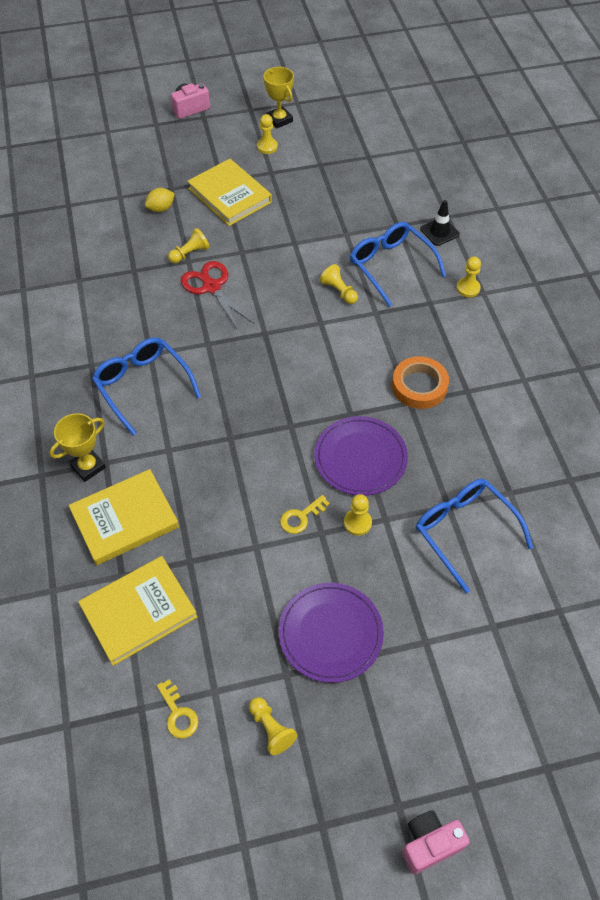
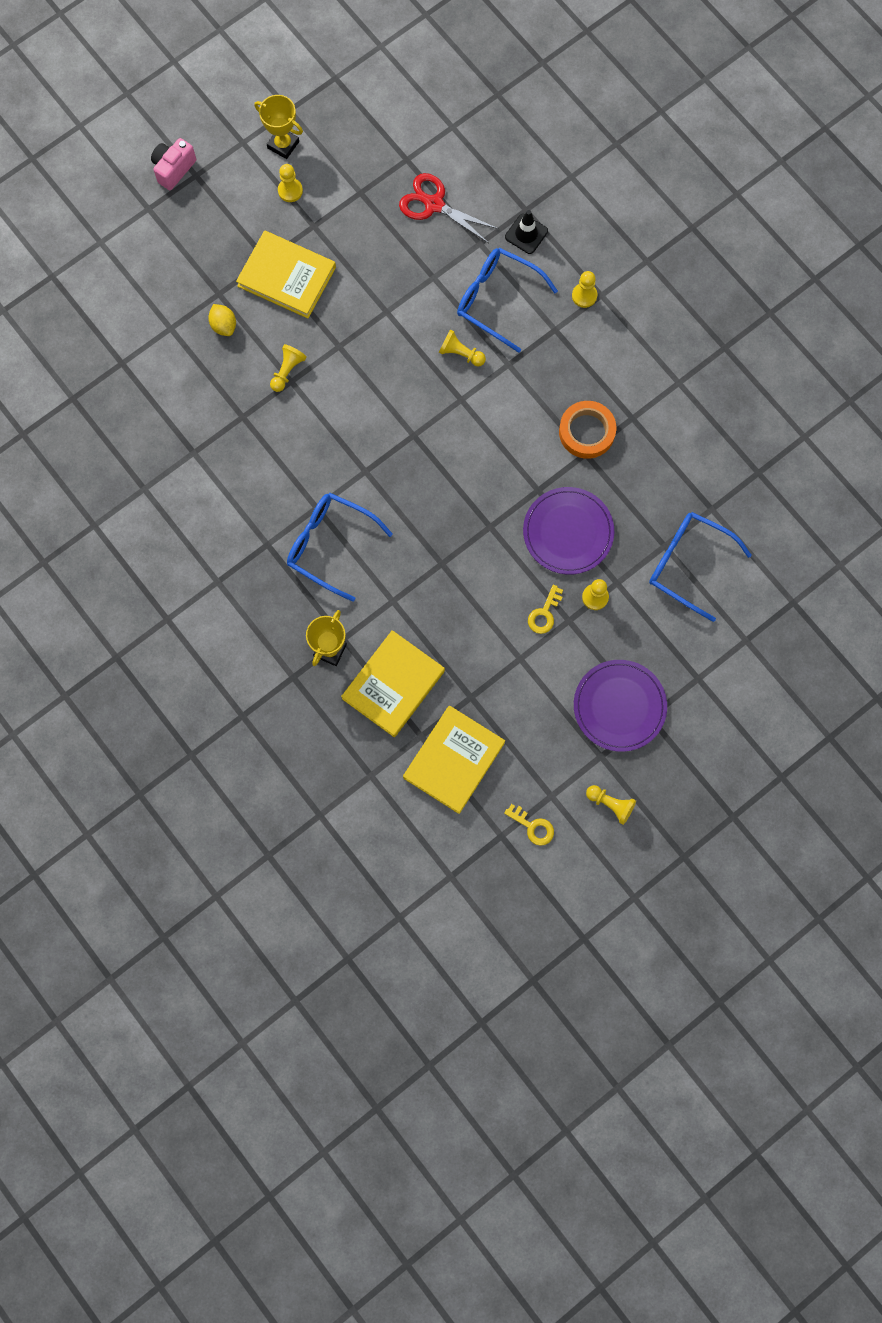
camera: 25 degrees left, 20 degrees up
yellow lemon [145,188,175,212] -> yellow lemon turned 60 degrees counterclockwise [208,304,236,336]
red scissors [180,261,255,331] -> red scissors moved to [399,173,499,243]
pink camera [402,810,470,874] -> none

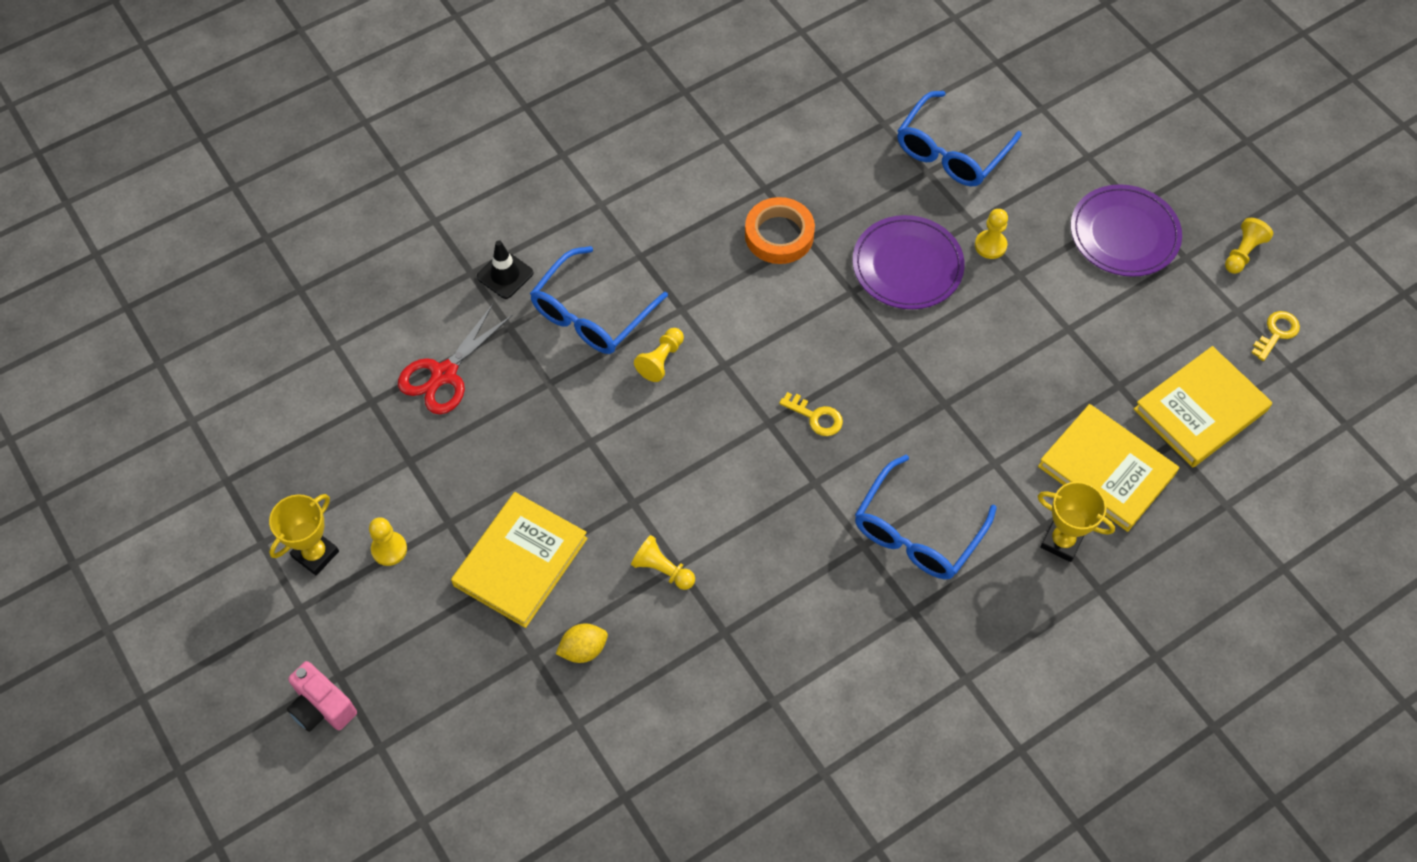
camera: 85 degrees left, 15 degrees down
yellow book [403,706,505,814] -> yellow book turned 75 degrees counterclockwise [1134,346,1272,468]
yellow key [528,585,563,634] -> yellow key moved to [779,392,843,436]
yellow pawn [572,271,597,308] -> none

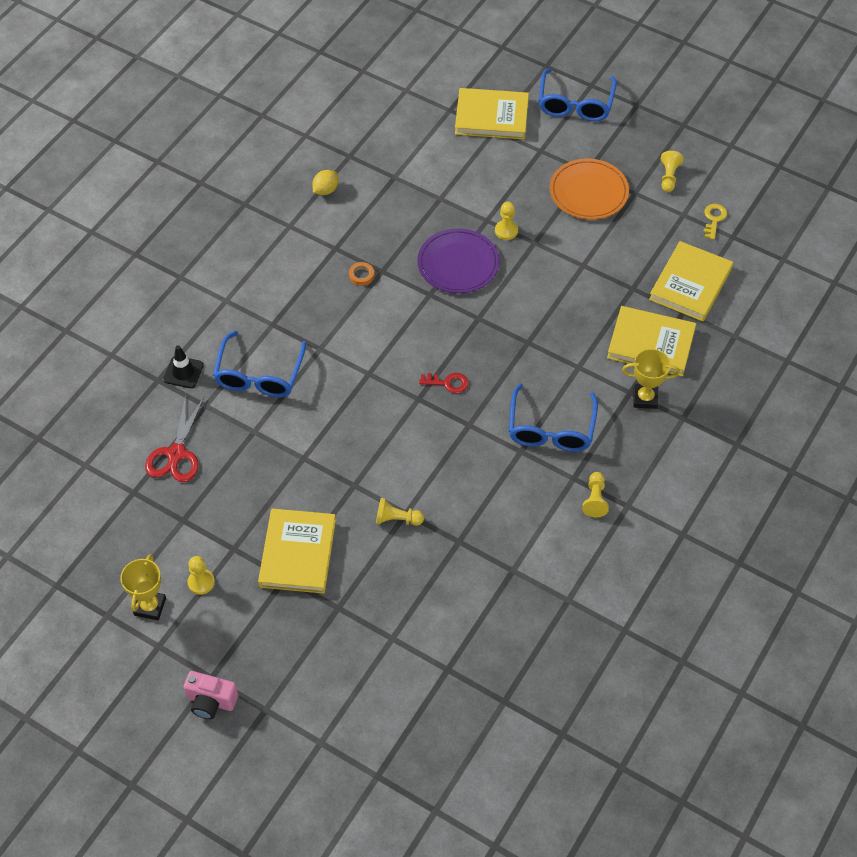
camera: 25 degrees left, 5 degrees down
yellow lemon [556,624,608,663] -> yellow lemon moved to [312,170,338,195]
yellow pawn [634,328,684,382] -> yellow pawn moved to [582,472,609,517]
orange tape [745,197,815,264] -> orange tape [349,262,374,286], size x0.49
yellow key [779,392,843,436] -> red key [419,373,469,393]
blue glasses [897,91,1022,186] -> blue glasses moved to [539,68,617,121]
purple plate [1071,184,1182,277] -> orange plate [550,159,629,220]
none -> yellow book [455,88,529,140]

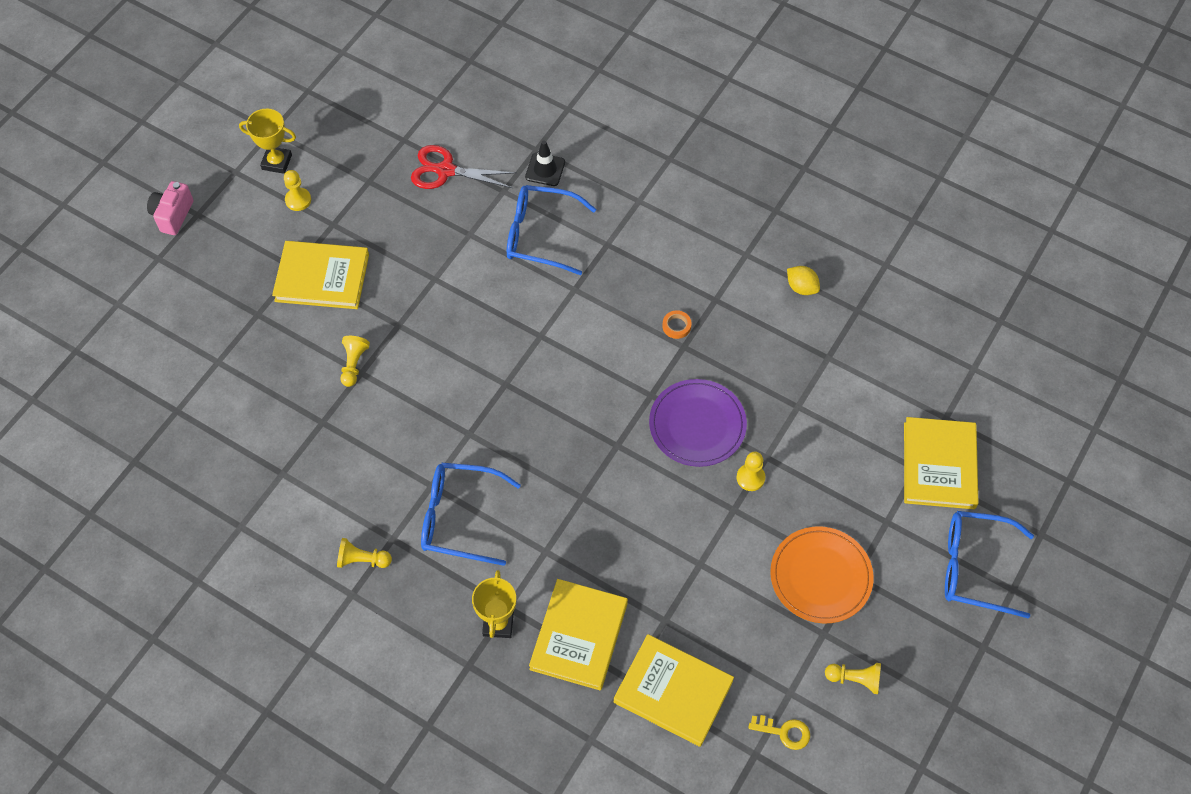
camera: 90 degrees right, 5 degrees up
red key [419,373,469,393] -> none

